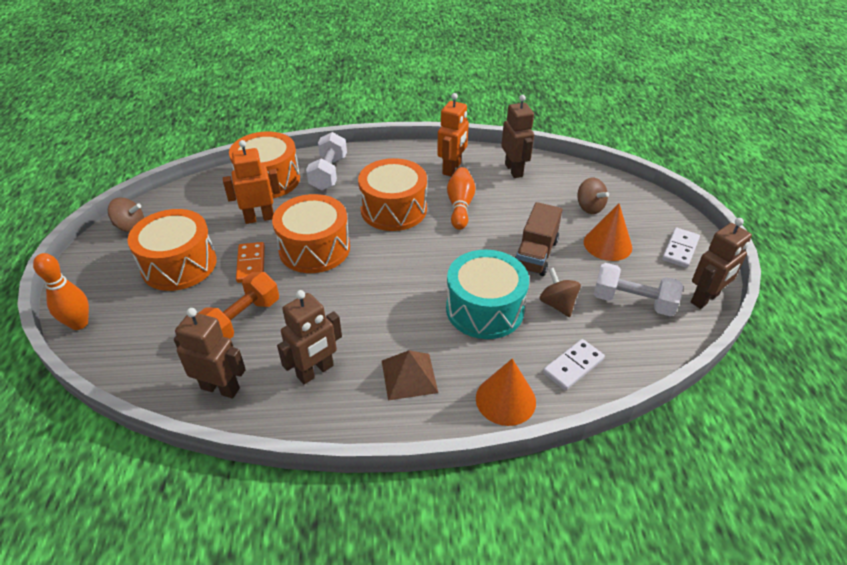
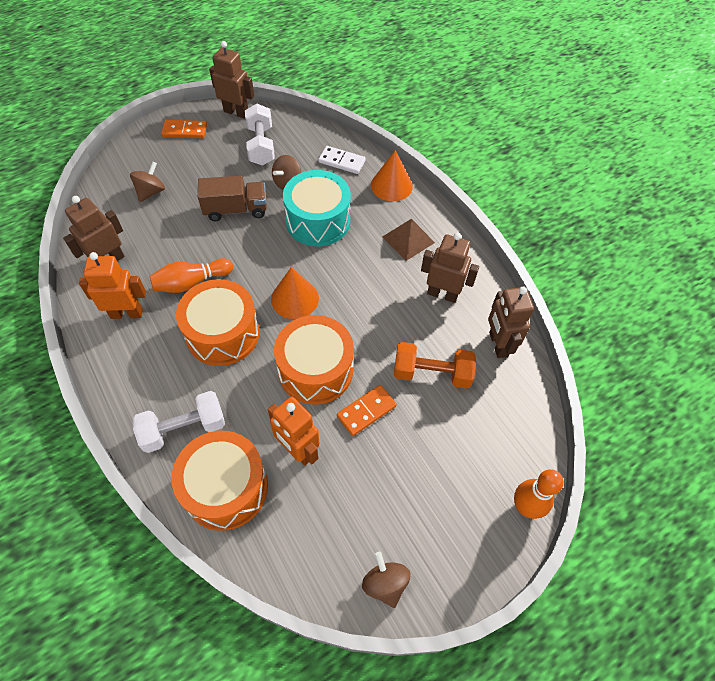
camera: 120 degrees left, 15 degrees up
orange drum [127,209,217,291] -> none
orange cone [584,203,632,261] -> orange cone moved to [271,267,319,319]
white domino [662,228,700,268] -> orange domino [161,120,207,138]

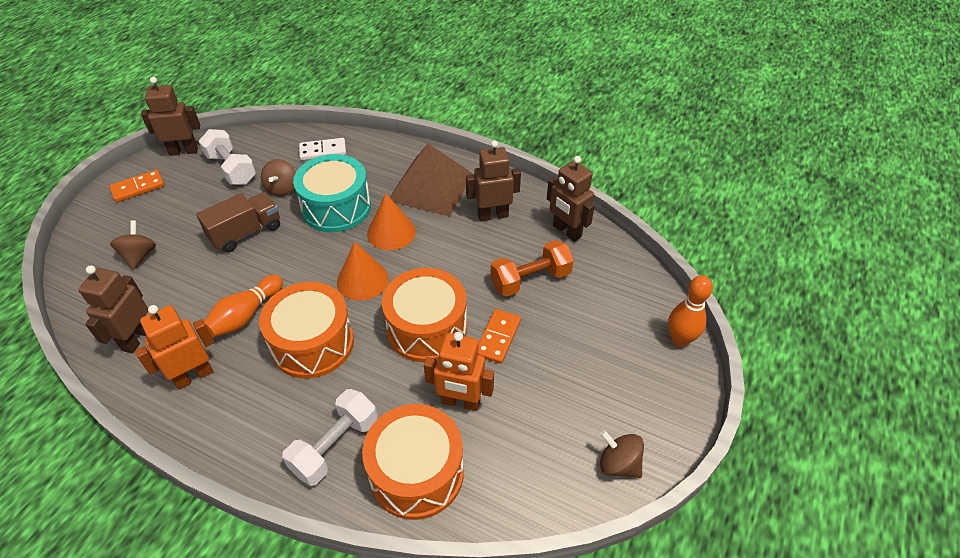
camera: 30 degrees left, 10 degrees down
orange cone [371,150,413,202] -> orange cone moved to [367,193,416,250]
brown pyramid [382,219,435,261] -> brown pyramid [390,143,473,217], size x1.72

